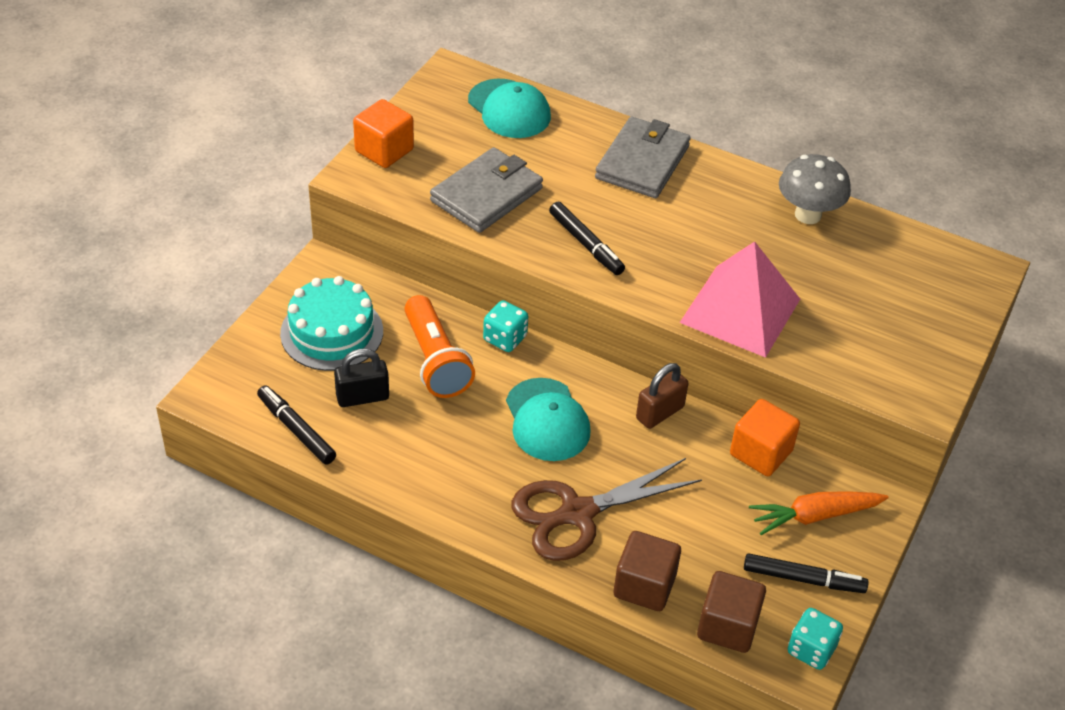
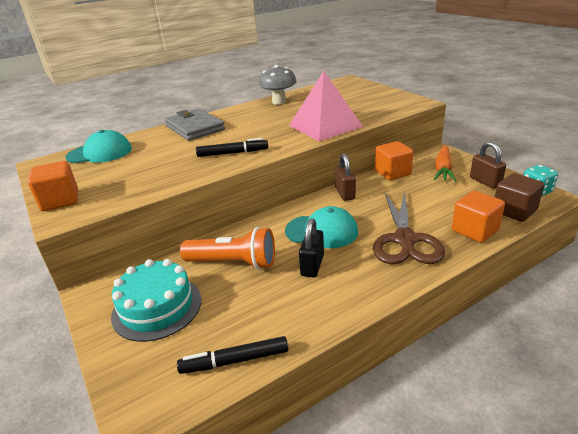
camera: 55 degrees left, 15 degrees down
black padlock [334,349,389,407] -> black padlock moved to [299,218,324,277]
grey wallet [430,147,543,233] -> none
turquoise dice [483,300,528,352] -> none
brown cube [614,531,681,611] -> orange cube [452,191,505,243]
black marker [744,553,869,593] -> brown padlock [470,141,506,189]

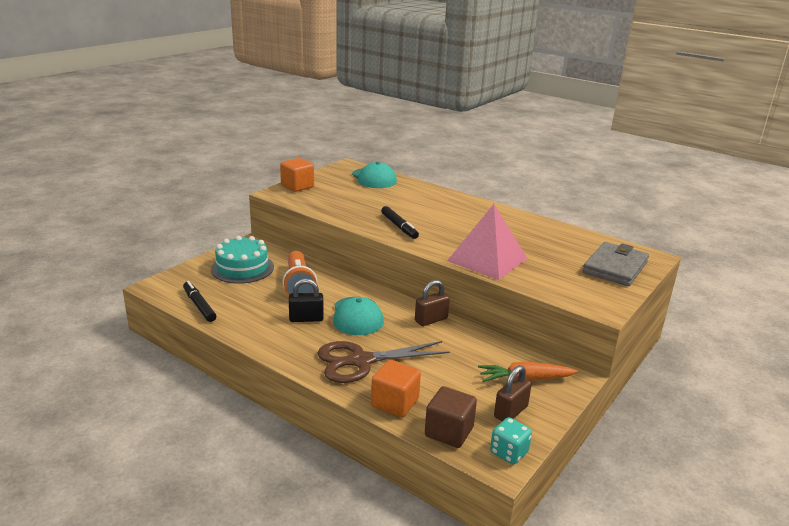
camera: 65 degrees right, 5 degrees down
grey wallet [164,108,225,141] -> grey wallet moved to [583,242,649,286]
grey mushroom [259,65,297,105] -> none
orange cube [375,141,413,180] -> none

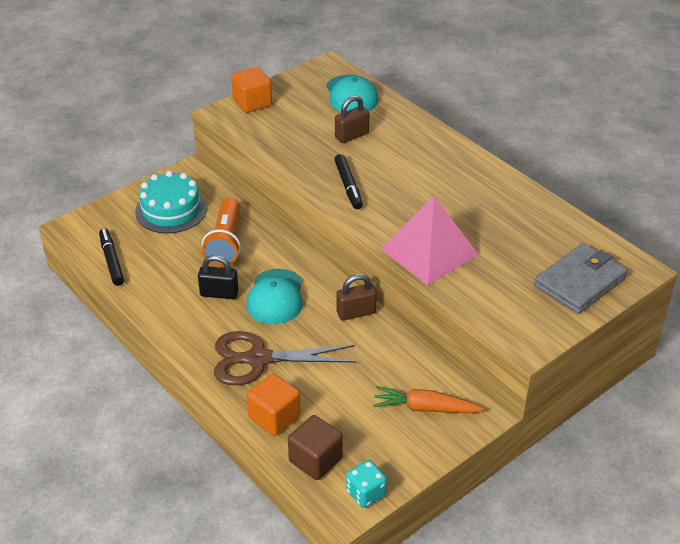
camera: 15 degrees right, 15 degrees up
brown padlock [494,365,532,421] -> brown padlock moved to [335,95,369,143]

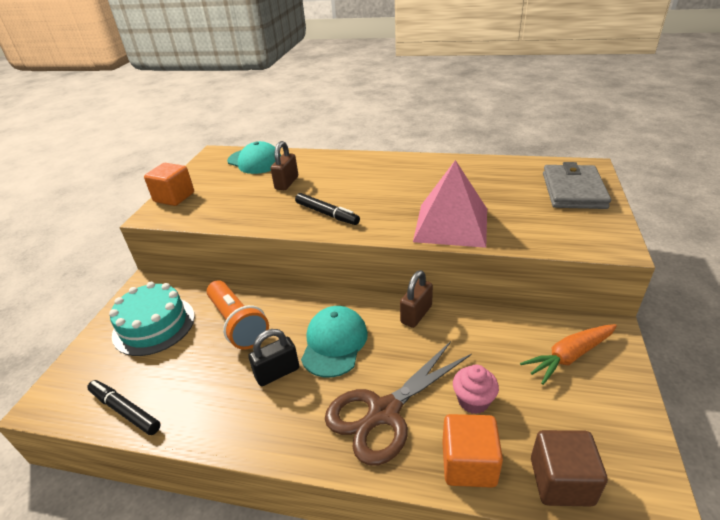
camera: 35 degrees left, 5 degrees down
turquoise cap [246,269,303,324] -> turquoise cap turned 135 degrees counterclockwise [301,306,368,378]
turquoise dice [346,460,387,508] -> none
none -> pink cupcake [453,364,499,414]

